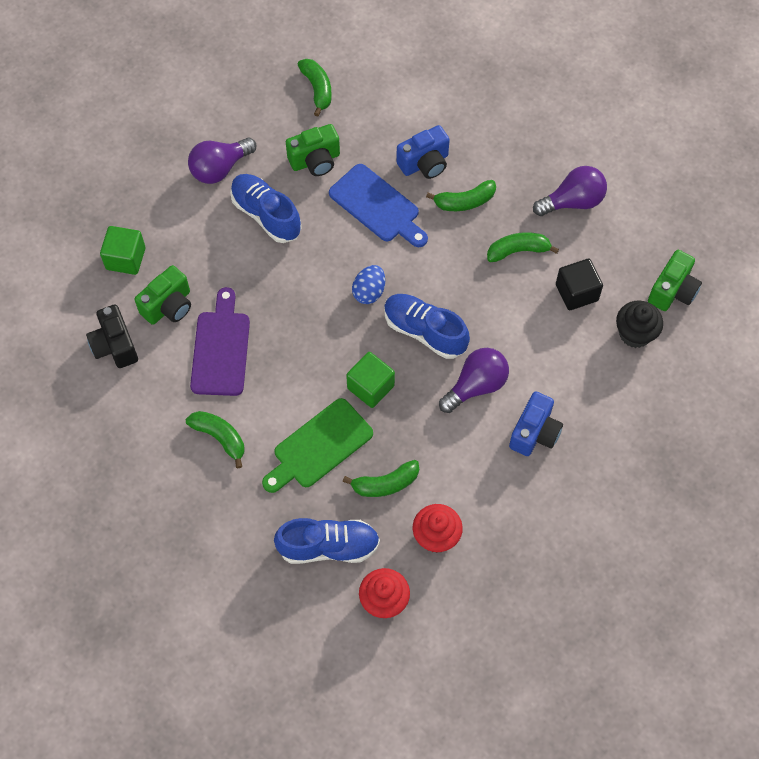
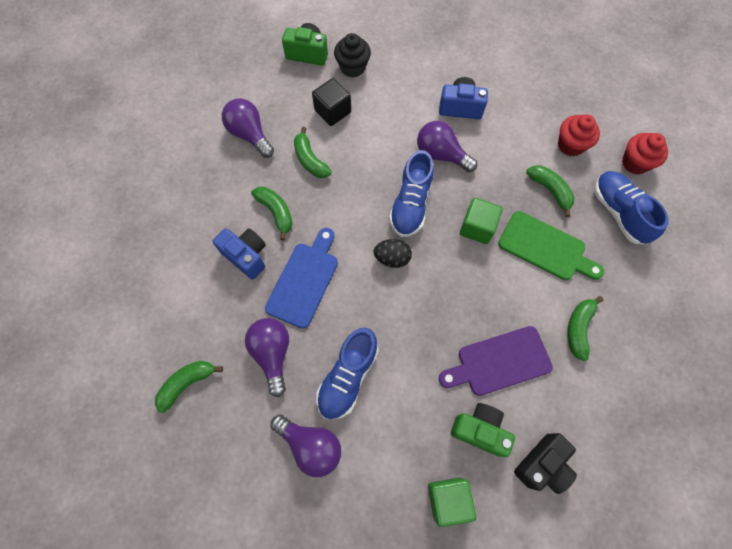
camera: 110 degrees left, 5 degrees up
green camera [286,124,340,176] -> purple light bulb [245,318,289,397]
blue egg [352,265,385,304] -> black egg [374,239,412,268]

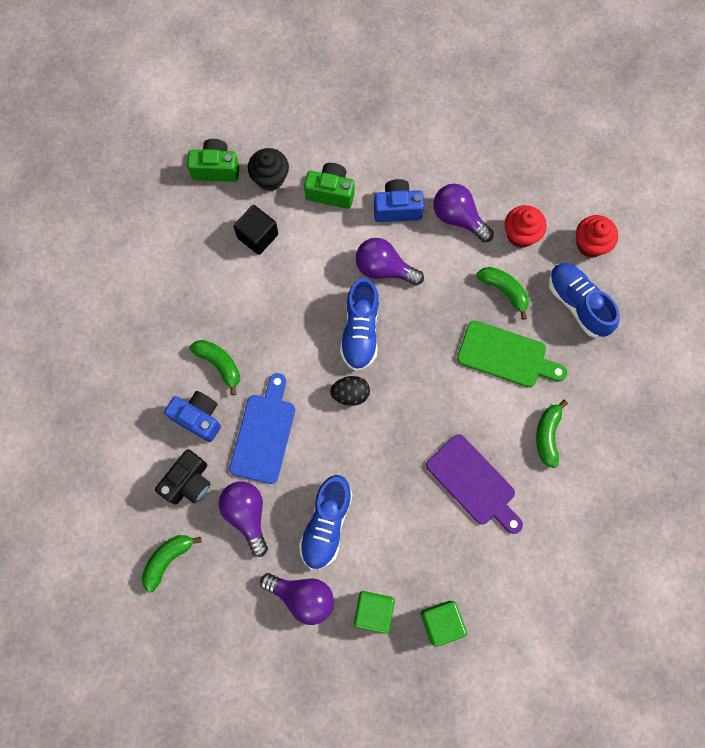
camera: 10 degrees left, 5 degrees up
purple light bulb [222,98,274,158] -> purple light bulb moved to [433,184,494,242]
green banana [294,127,332,178] -> none
purple cutting board [439,326,553,396] -> purple cutting board turned 105 degrees counterclockwise [426,434,523,534]
green camera [451,403,515,457] -> green camera moved to [304,163,354,209]
green cube [460,198,503,244] -> green cube moved to [354,591,395,634]
black camera [514,433,577,494] -> black camera moved to [155,449,211,505]

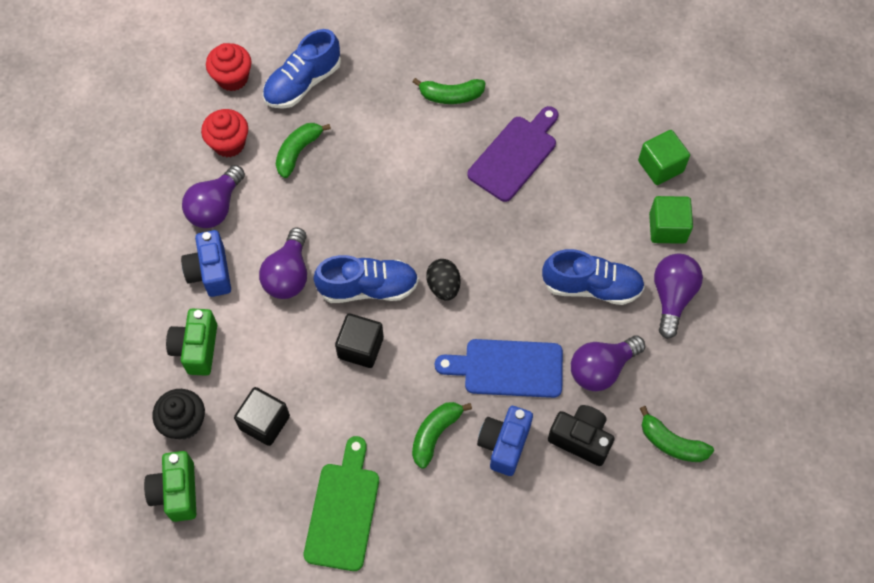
camera: 100 degrees left, 10 degrees down
green cutting board [457,320,567,387] -> green cutting board moved to [304,436,379,571]
none -> black cube [335,313,384,368]

